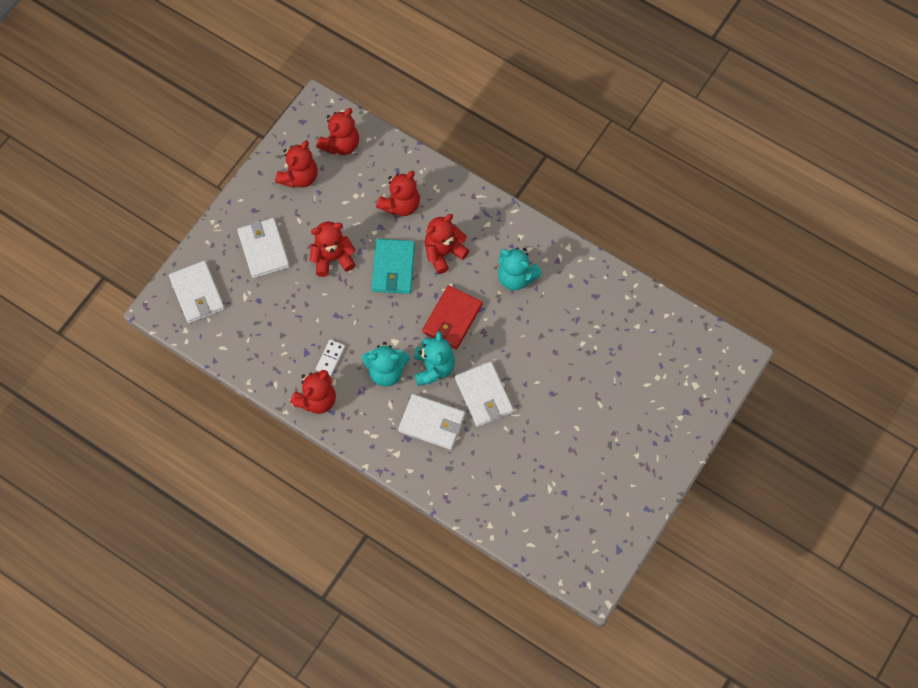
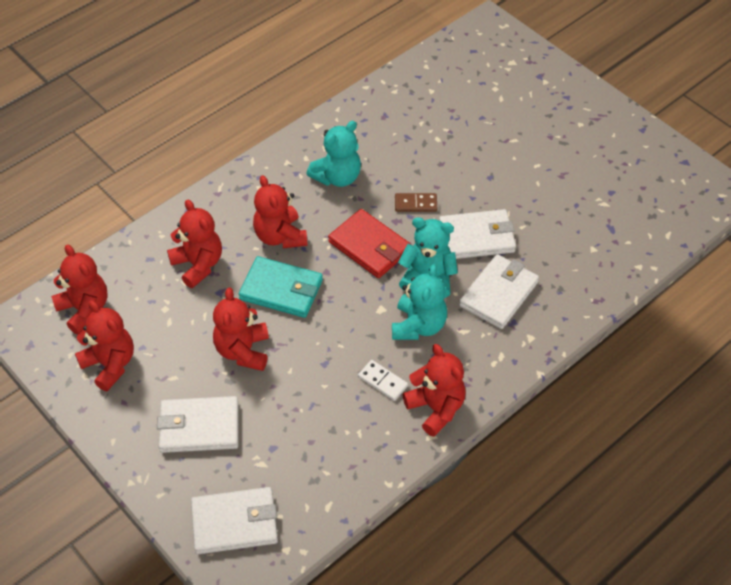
camera: 75 degrees left, 15 degrees down
none -> brown domino [395,193,437,212]

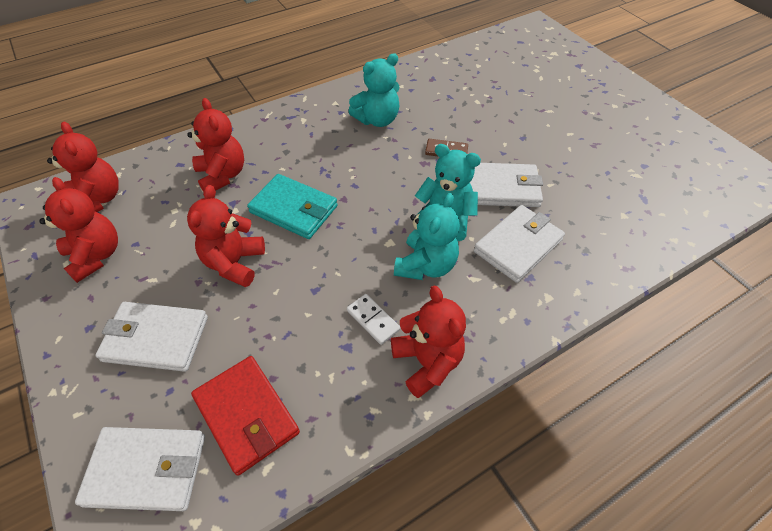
camera: 10 degrees right, 0 degrees up
red teddy bear [253,175,308,248] -> none
red wallet [328,209,411,278] -> red wallet moved to [191,356,300,476]

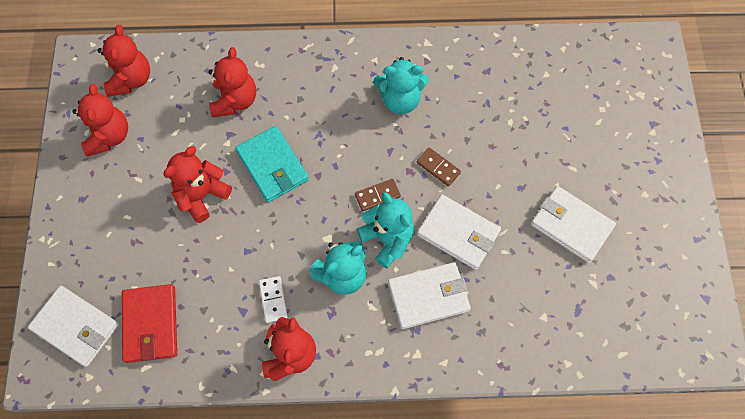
camera: 30 degrees right, 15 degrees up
white wallet [95,302,208,372] -> white wallet moved to [531,186,616,263]
none -> brown domino [355,179,401,211]

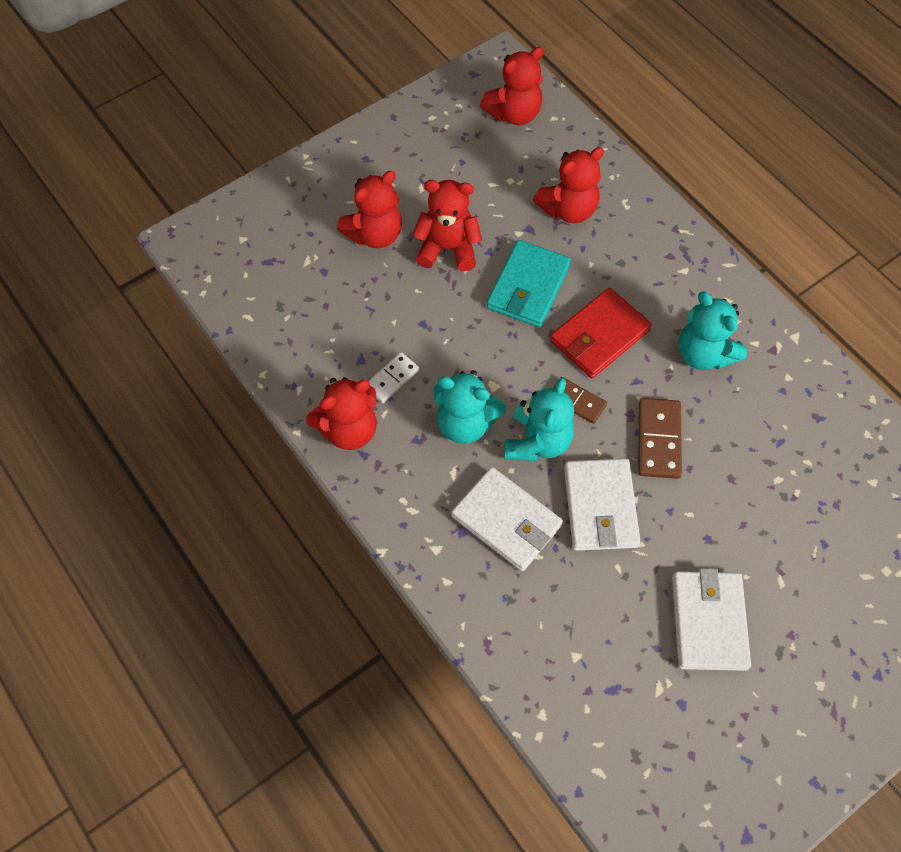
camera: 55 degrees right, 5 degrees down
white wallet [28,286,119,367] -> none
red teddy bear [72,84,128,156] -> red teddy bear moved to [337,171,402,248]
red wallet [122,284,177,363] -> red wallet moved to [550,288,652,378]
brown domino [417,148,461,186] -> brown domino [638,398,682,479], size x1.51

